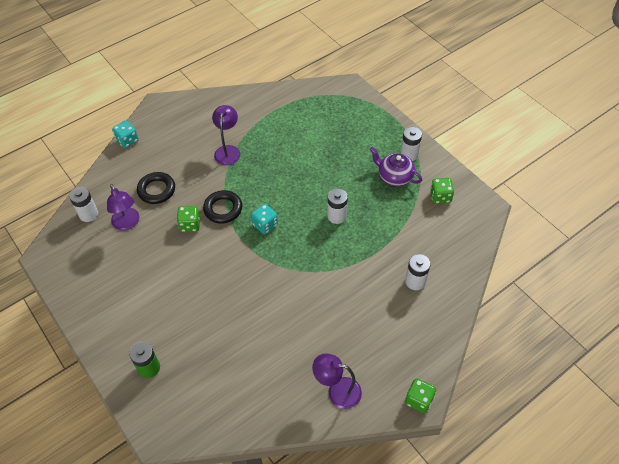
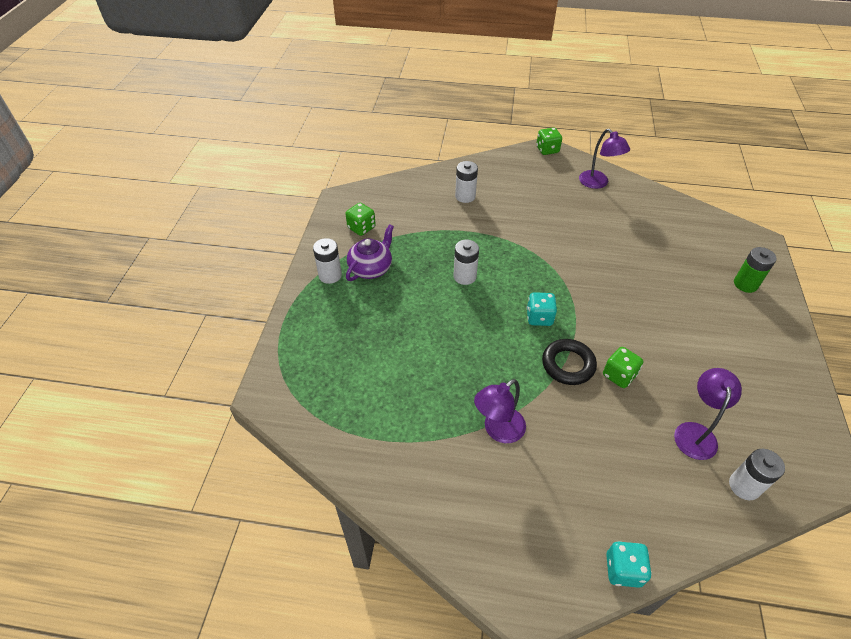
camera: 135 degrees left, 5 degrees down
black ring [137,172,175,204] -> none
purple teapot [370,147,422,186] -> purple teapot turned 135 degrees counterclockwise [346,224,394,281]

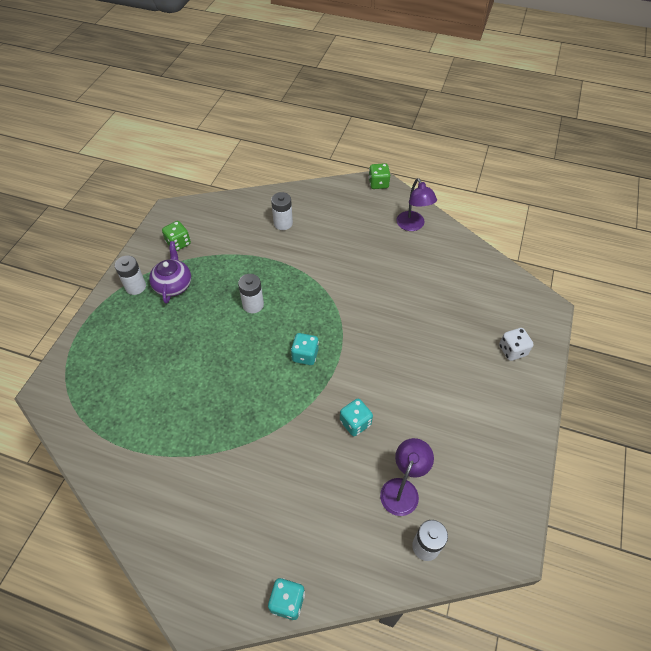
camera: 10 degrees right, 5 degrees up
purple teapot [346,224,394,281] -> purple teapot turned 45 degrees counterclockwise [149,241,191,304]
purple lamp [474,379,526,443] -> none
black ring [542,339,597,385] -> none
green dice [603,347,643,388] -> turquoise dice [340,399,373,436]
green battery [734,247,777,293] -> white dice [499,328,533,361]

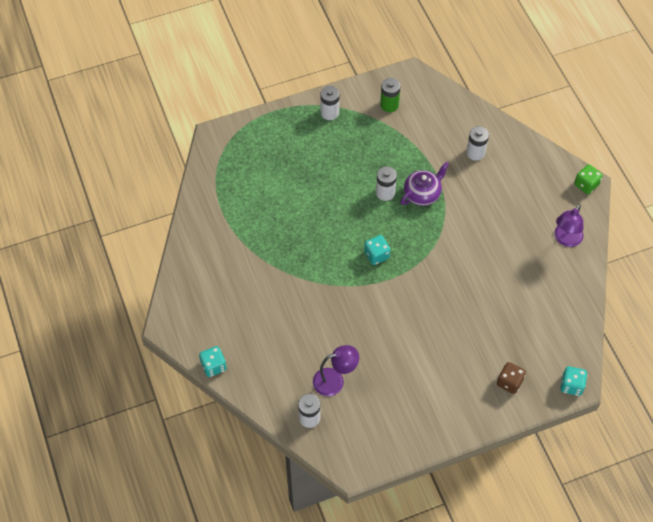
camera: 50 degrees right, 5 degrees up
purple teapot [149,241,191,304] -> purple teapot moved to [401,162,449,206]
green dice [162,221,191,251] -> green battery [380,78,401,112]
turquoise dice [340,399,373,436] -> turquoise dice moved to [560,366,587,396]
white dice [499,328,533,361] -> brown dice [497,362,526,394]

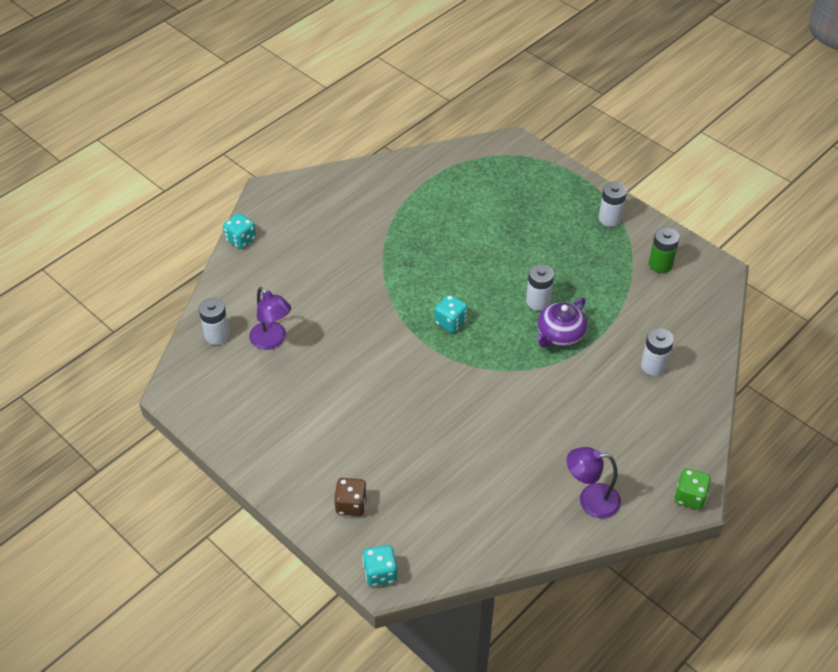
camera: 65 degrees right, 10 degrees down
purple teapot [401,162,449,206] -> purple teapot turned 105 degrees clockwise [536,297,587,348]

